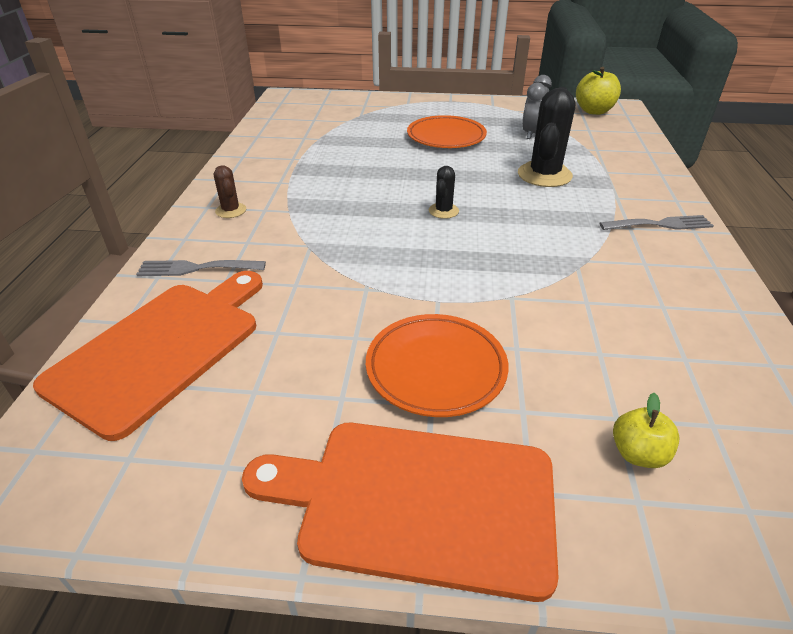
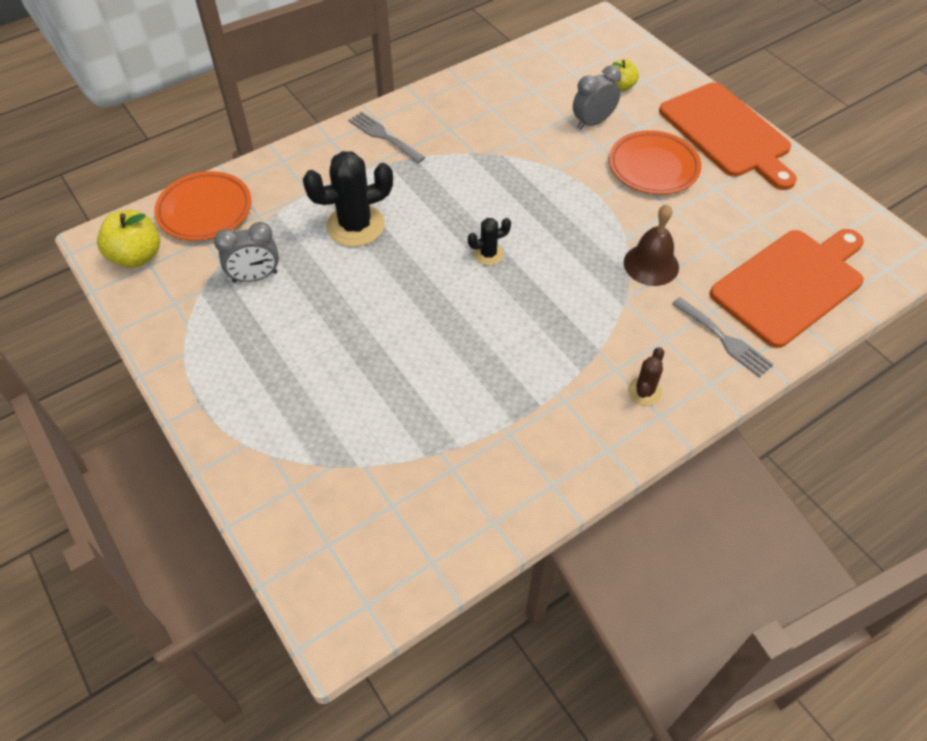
camera: 130 degrees left, 15 degrees up
orange cutting board [33,271,263,441] -> orange cutting board turned 150 degrees clockwise [710,229,864,348]
orange plate [407,115,487,148] -> orange plate moved to [154,171,251,241]
none -> grey clock [573,65,621,130]
none -> brown bell [624,204,679,286]

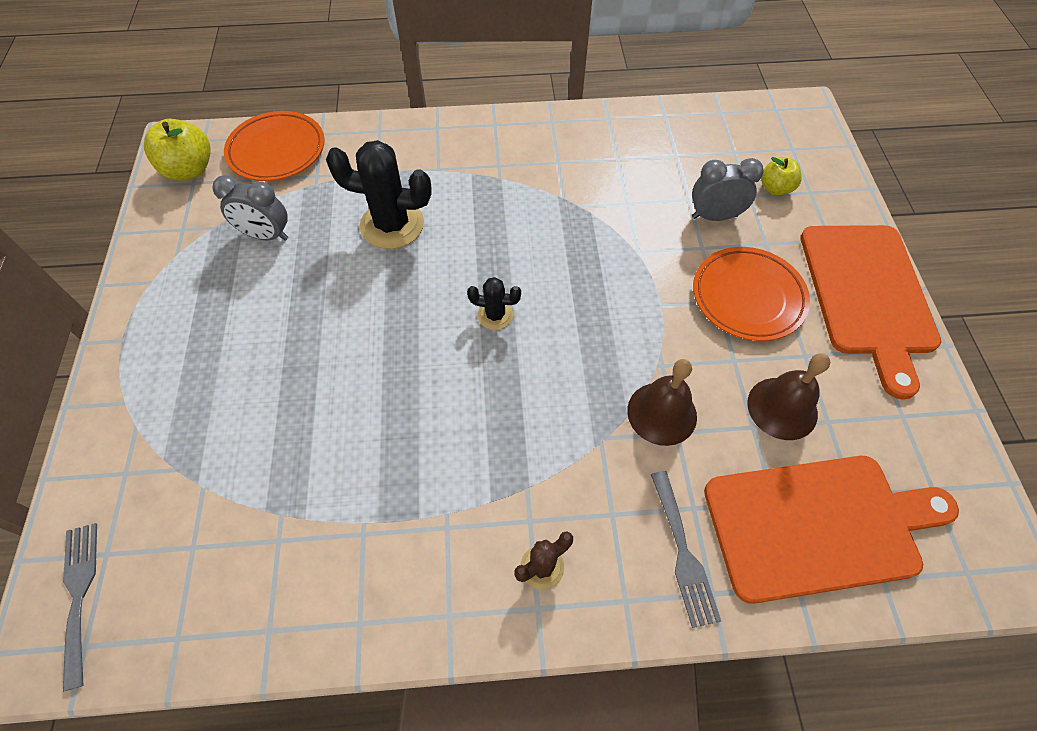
camera: 30 degrees right, 5 degrees up
grey fork [348,112,425,163] -> grey fork moved to [63,523,97,692]
none -> brown bell [747,353,830,440]

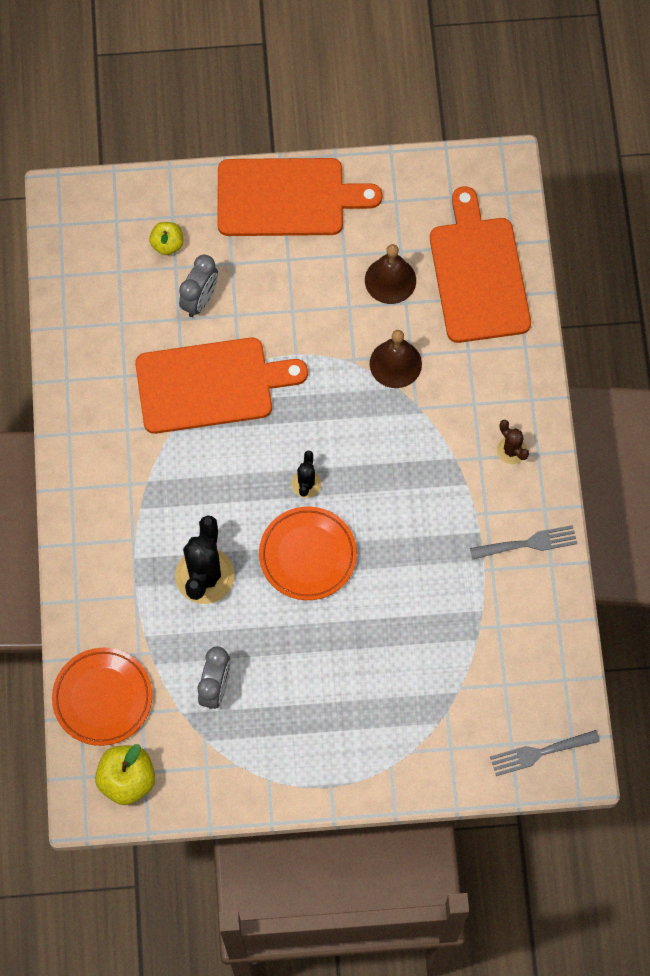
camera: 90 degrees left, 10 degrees up
grey fork [651,471,721,628] -> grey fork moved to [470,525,577,559]
grey clock [692,158,764,221] -> grey clock turned 150 degrees counterclockwise [179,255,218,317]
orange plate [693,247,810,341] -> orange plate moved to [259,507,357,600]
none -> orange cutting board [135,338,308,434]

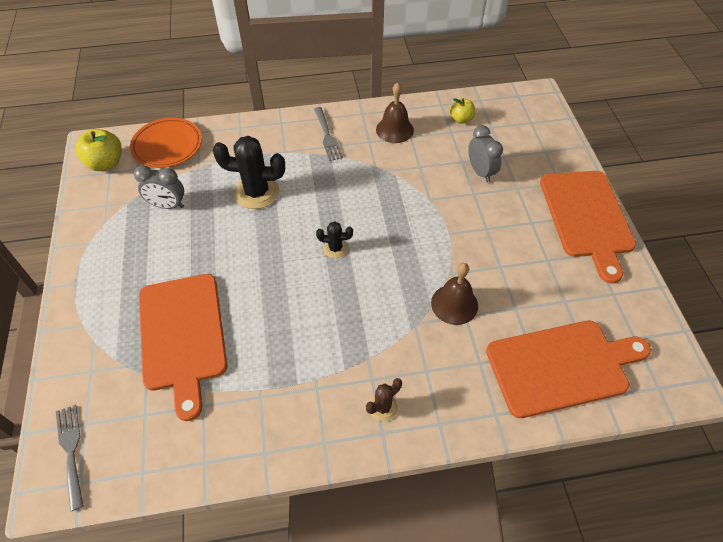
camera: 85 degrees right, 15 degrees down
orange cutting board [135,338,308,434] -> orange cutting board moved to [139,274,227,421]
yellow apple [149,222,184,255] -> yellow apple moved to [450,98,475,124]
grey clock [179,255,218,317] -> grey clock turned 135 degrees counterclockwise [468,125,503,183]
orange plate [259,507,357,600] -> none
brown bell [365,244,416,304] -> brown bell moved to [376,83,414,143]
grey fork [470,525,577,559] -> grey fork moved to [314,107,343,161]

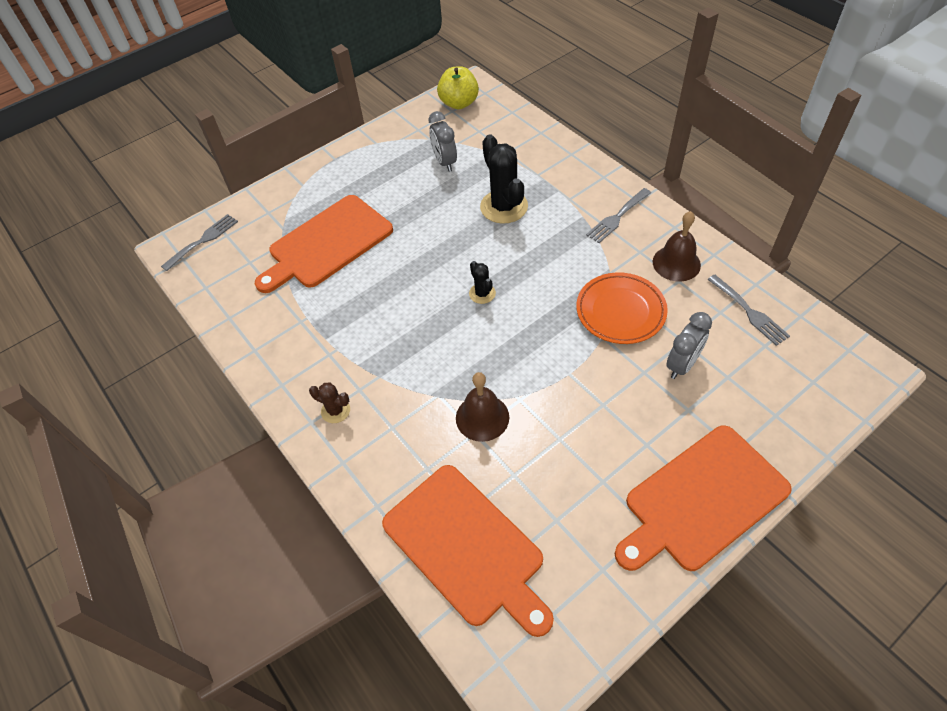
camera: 65 degrees right, 0 degrees up
orange plate [130,118,202,168] -> orange plate moved to [576,272,668,344]
yellow apple [450,98,475,124] -> grey fork [707,275,790,346]

